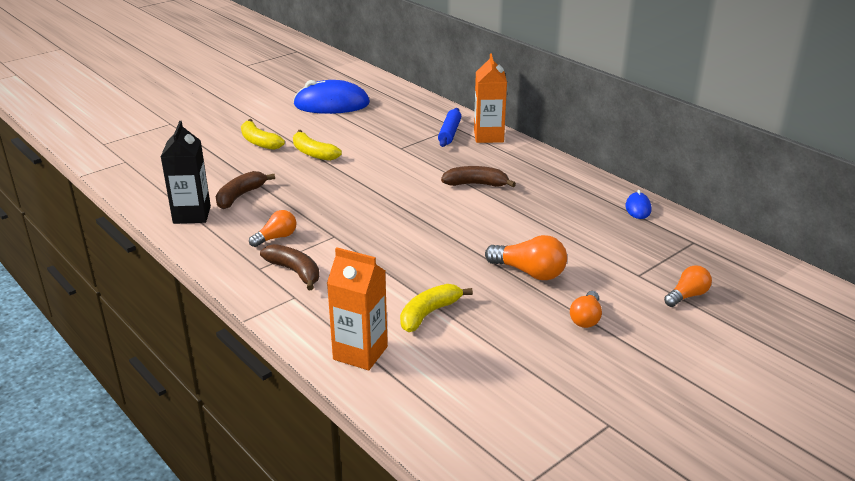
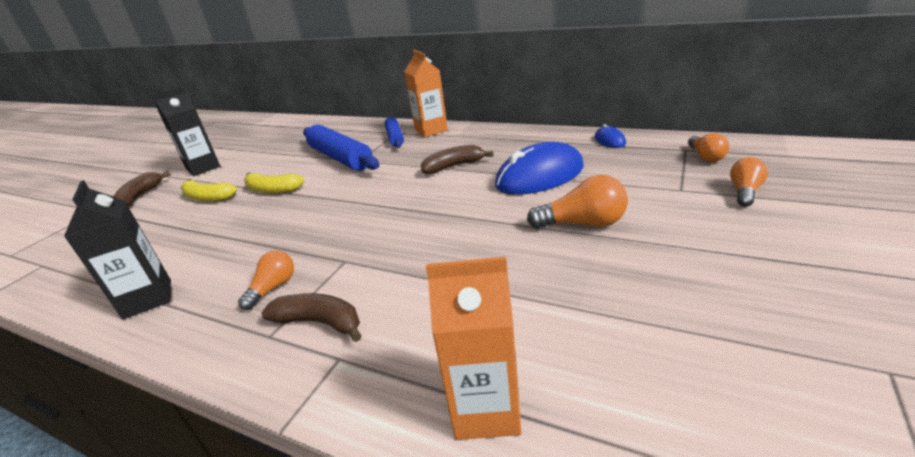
camera: 20 degrees left, 0 degrees up
brown banana [215,171,275,209] -> brown banana moved to [113,171,171,207]
blue mouse [293,80,370,114] -> blue mouse moved to [495,142,584,195]
yellow banana [400,284,473,332] -> none
orange light bulb [570,291,602,328] -> orange light bulb moved to [688,133,729,162]
none -> black carton [152,87,220,176]
none -> blue rolling pin [303,125,379,171]

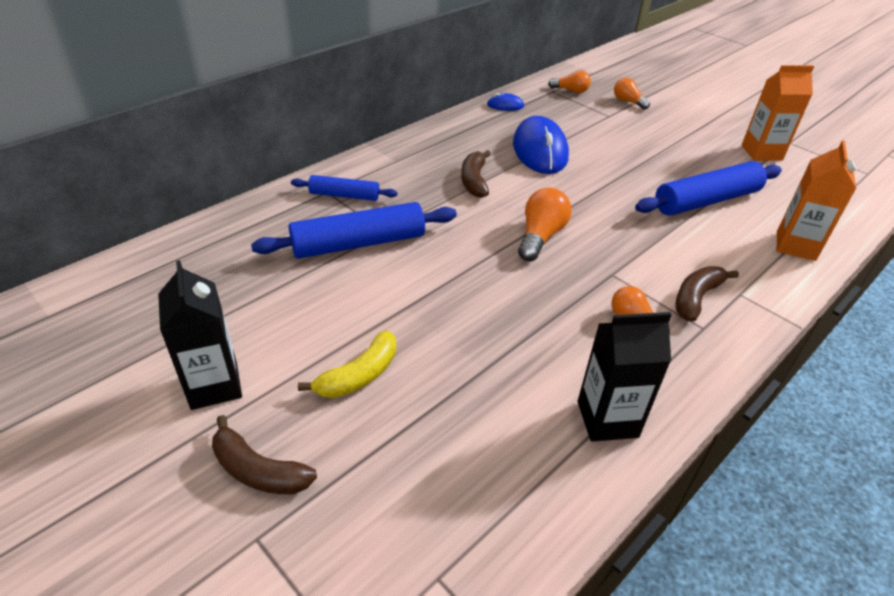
camera: 75 degrees left, 10 degrees up
yellow banana [244,172,304,193] -> none
orange carton [404,50,448,137] -> orange carton moved to [742,65,814,161]
orange light bulb [527,175,628,229] -> orange light bulb moved to [518,188,571,261]
none -> blue rolling pin [635,161,782,216]

